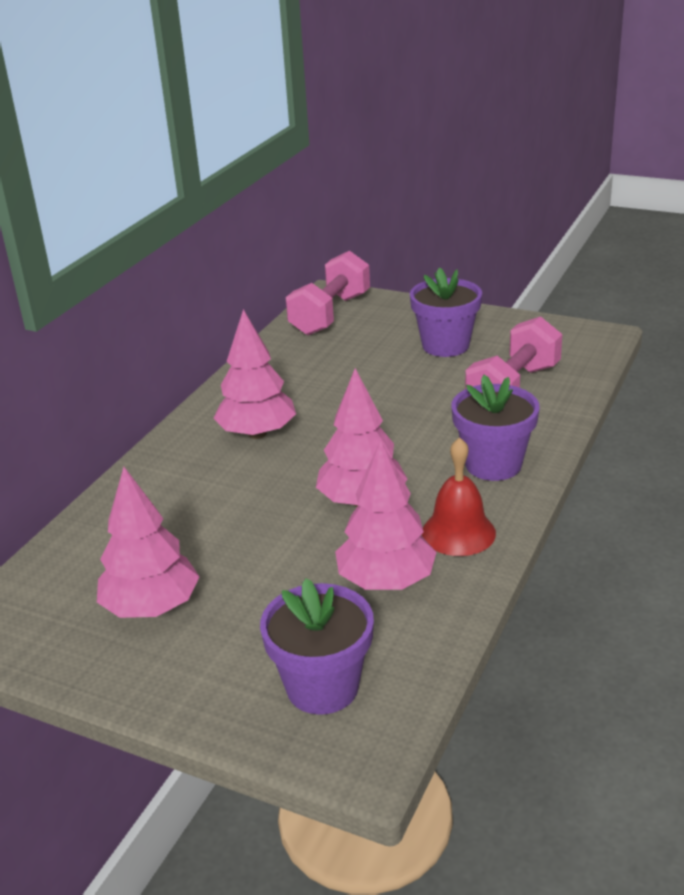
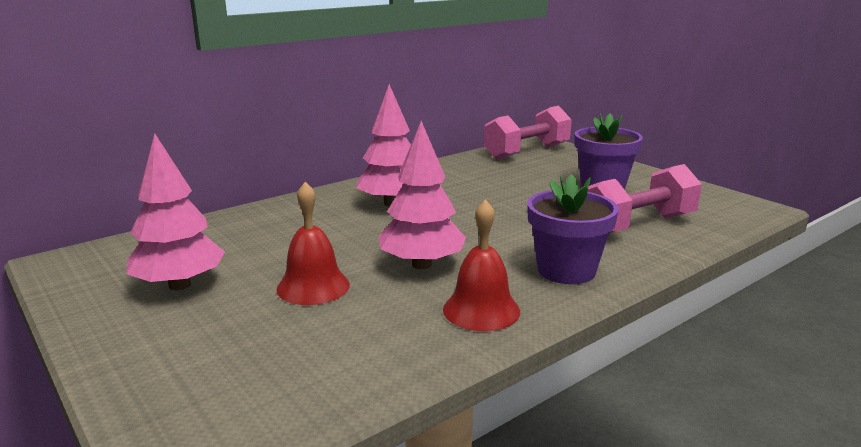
camera: 25 degrees right, 10 degrees down
purple flower pot [260,578,374,715] -> none
pink tree [335,440,436,590] -> none
none -> red bell [276,182,350,305]

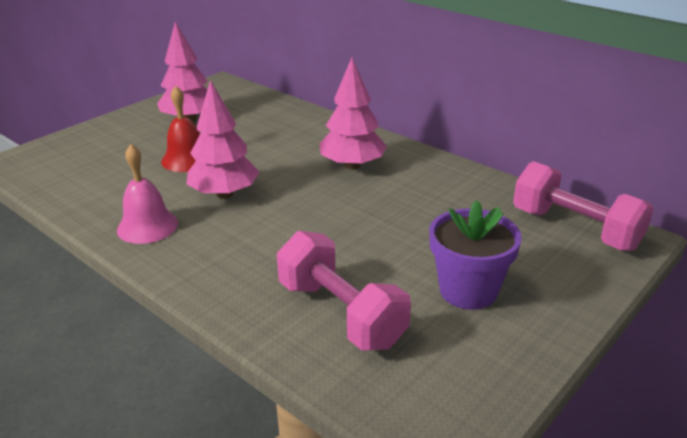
camera: 80 degrees right, 10 degrees up
red bell [443,199,520,331] -> pink bell [117,144,178,244]
purple flower pot [527,174,619,284] -> none

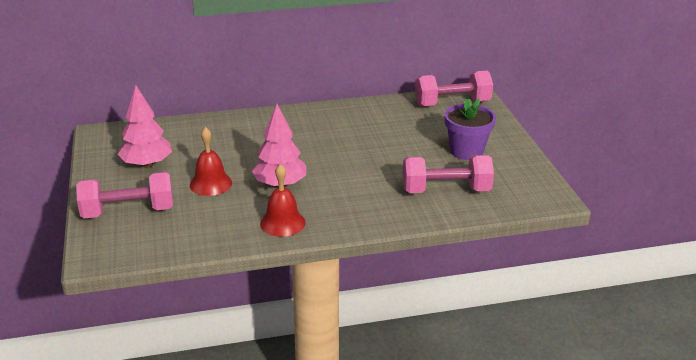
camera: 55 degrees left, 0 degrees up
pink bell [117,144,178,244] -> red bell [260,164,305,237]
pink tree [320,57,387,170] -> none
none -> pink dumbbell [76,172,173,218]

